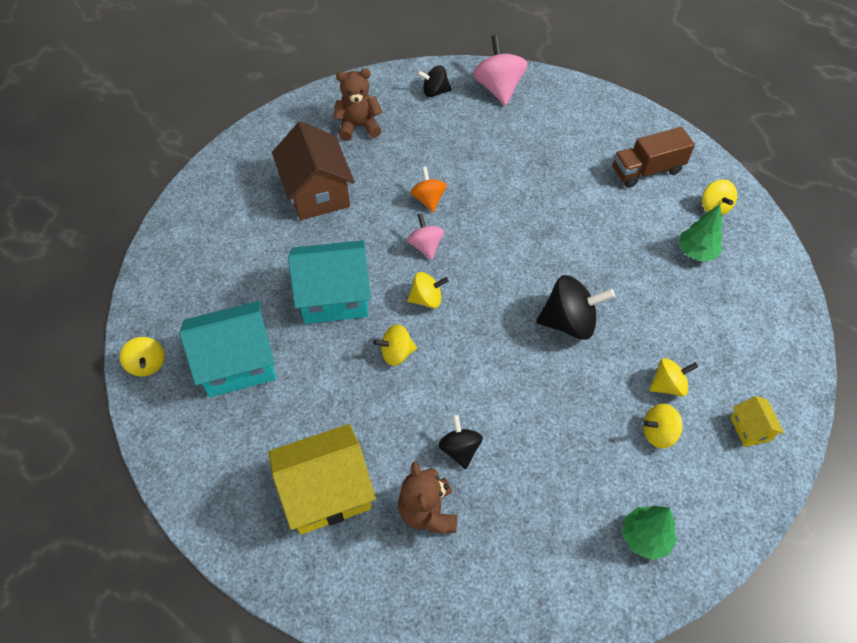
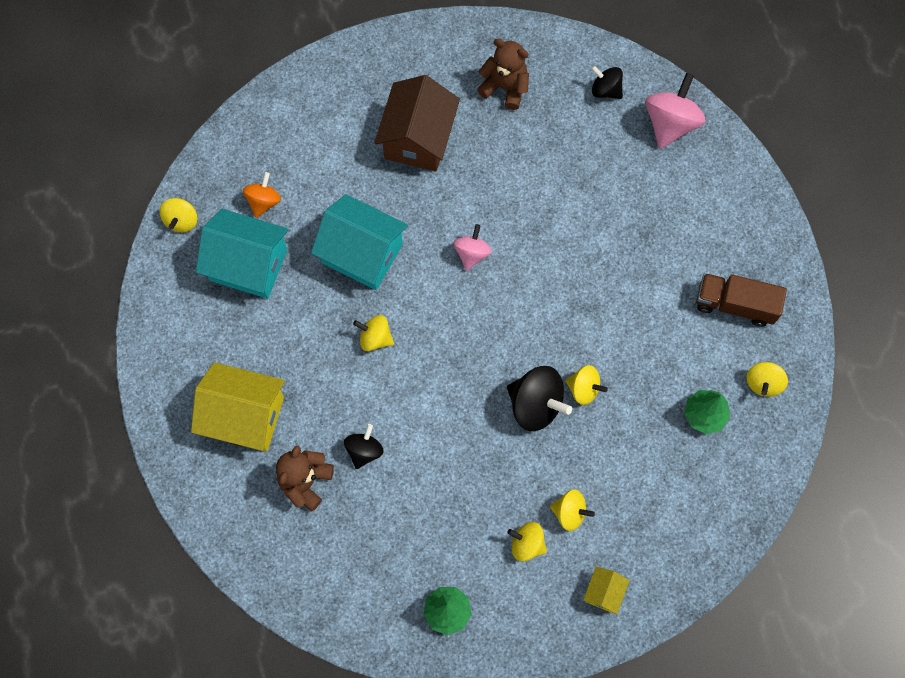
camera: 35 degrees right, 15 degrees up
yellow spinning top [407,272,449,308] -> yellow spinning top moved to [565,365,608,405]
orange spinning top [411,167,447,212] -> orange spinning top moved to [243,172,281,218]

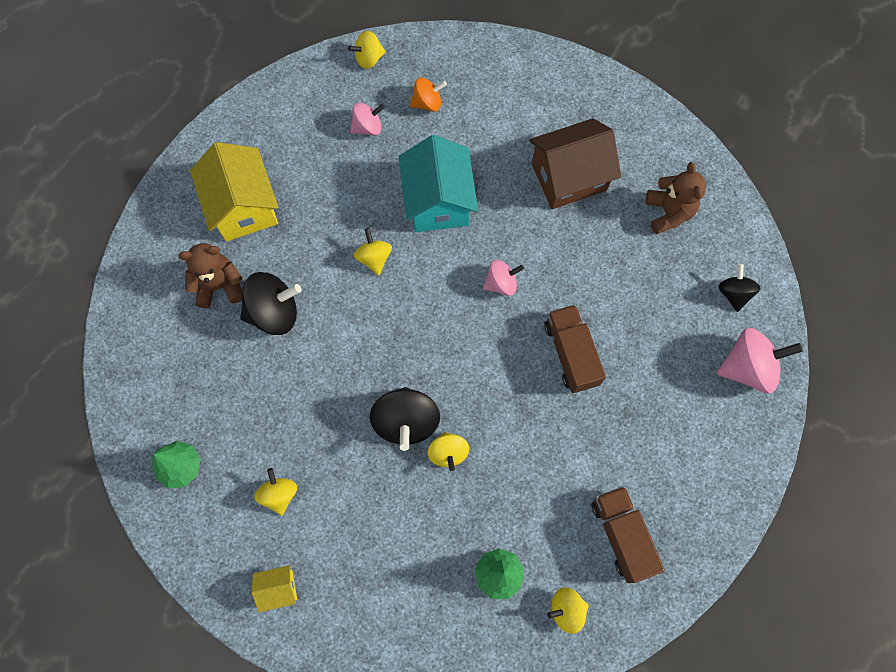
camera: 55 degrees right, 0 degrees up
turquoise house [196,209,288,299] -> pink spinning top [350,103,385,136]
black spinning top [344,424,384,469] -> black spinning top [240,272,301,335], size x1.66
yellow spinning top [550,489,595,531] -> none
none -> brown truck [544,305,606,393]

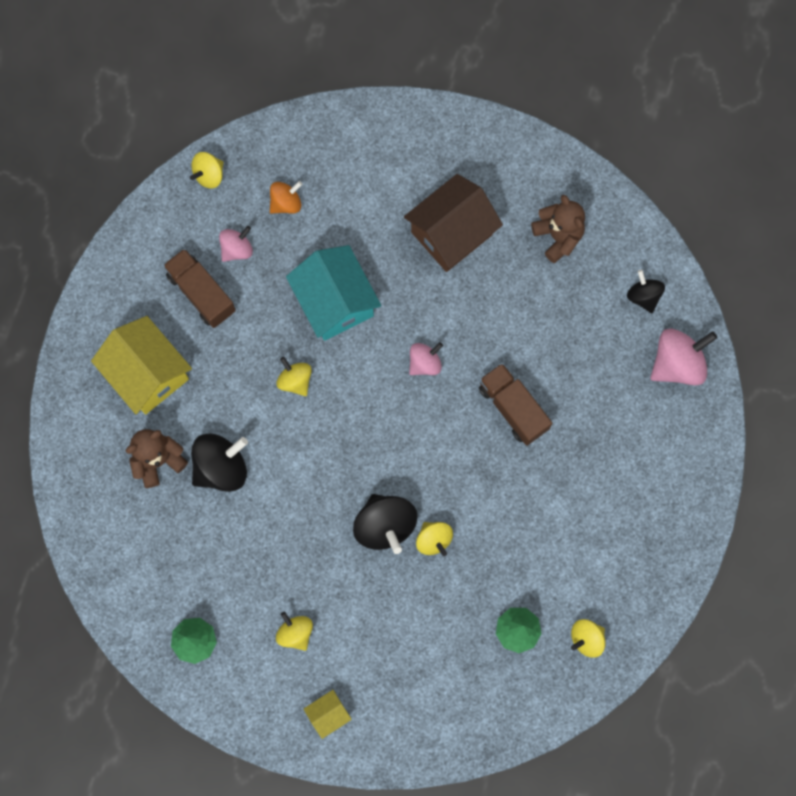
camera: 20 degrees left, 5 degrees up
brown truck [591,486,665,583] -> brown truck moved to [163,248,236,328]

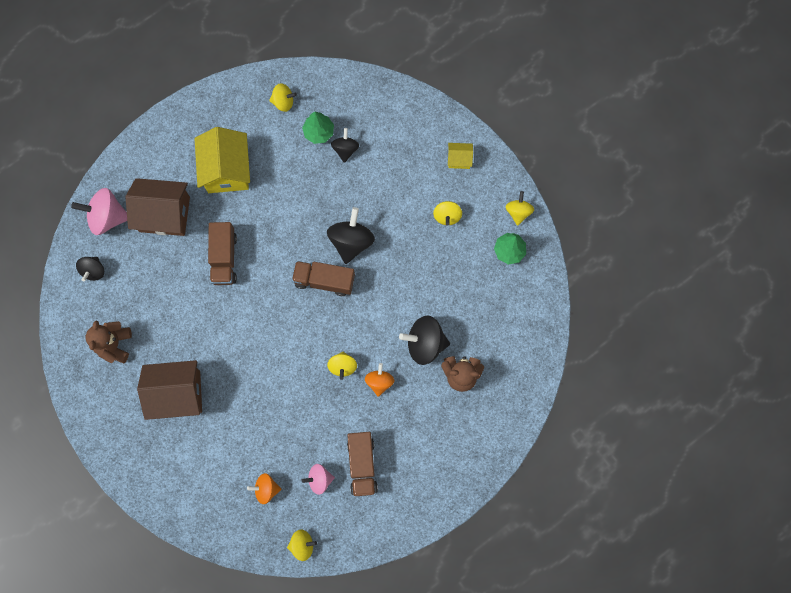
camera: 145 degrees left, 0 degrees up
yellow house [91,316,192,415] -> yellow house moved to [194,127,250,193]
turquoise house [286,245,381,341] -> none
pink spinning top [409,342,443,375] -> none
yellow spinning top [416,522,453,556] -> yellow spinning top moved to [506,191,534,226]
none -> brown house [126,178,190,236]
none -> brown truck [292,261,355,296]
none -> black spinning top [331,128,359,163]
none -> orange spinning top [365,363,394,397]

